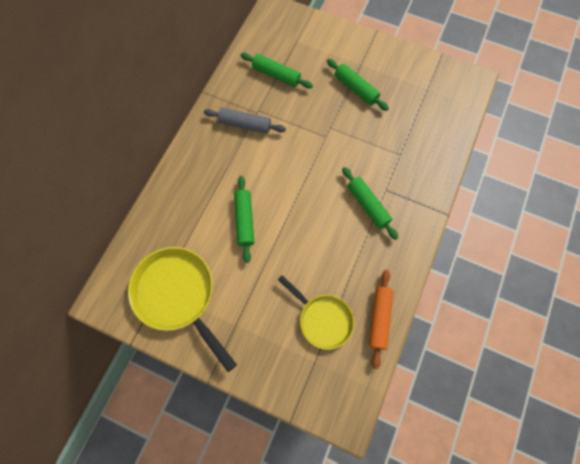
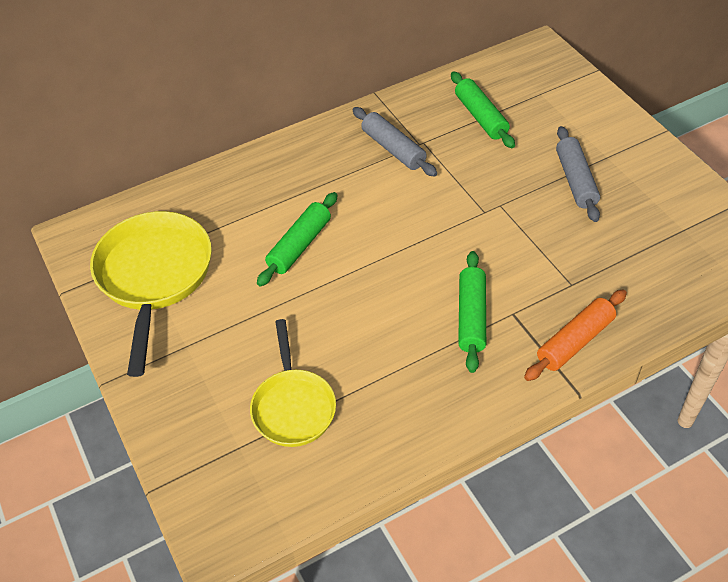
camera: 40 degrees right, 20 degrees down
green rolling pin [327,59,389,111] -> grey rolling pin [556,126,600,222]
orange rolling pin [369,270,393,369] -> orange rolling pin moved to [524,289,627,381]

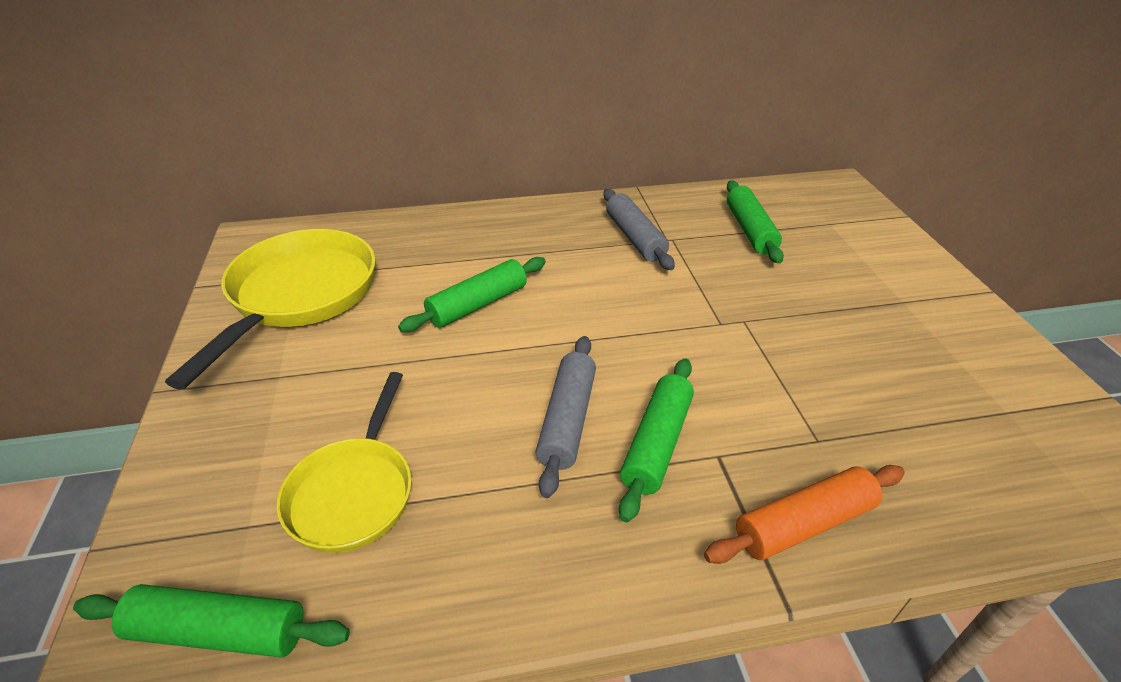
camera: 15 degrees right, 10 degrees down
grey rolling pin [556,126,600,222] -> grey rolling pin moved to [536,336,596,498]
none -> green rolling pin [73,584,350,657]

